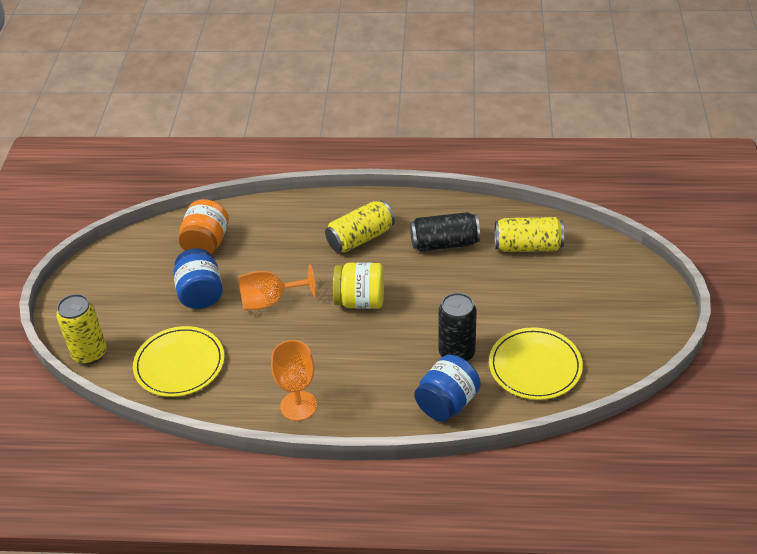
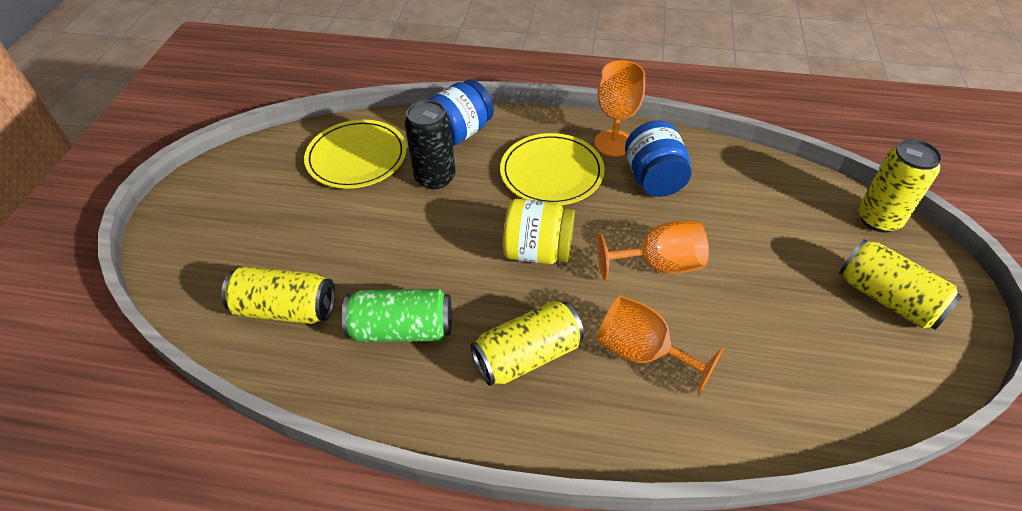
camera: 175 degrees left, 5 degrees up
yellow plate [133,326,224,397] -> yellow plate moved to [500,133,605,205]
blue jar [173,248,223,309] -> blue jar moved to [625,121,692,197]
orange jar [179,199,229,254] -> none
black can [410,212,480,251] -> green can [342,289,452,342]
none -> orange goblet [597,295,724,396]
none -> yellow can [839,239,962,330]

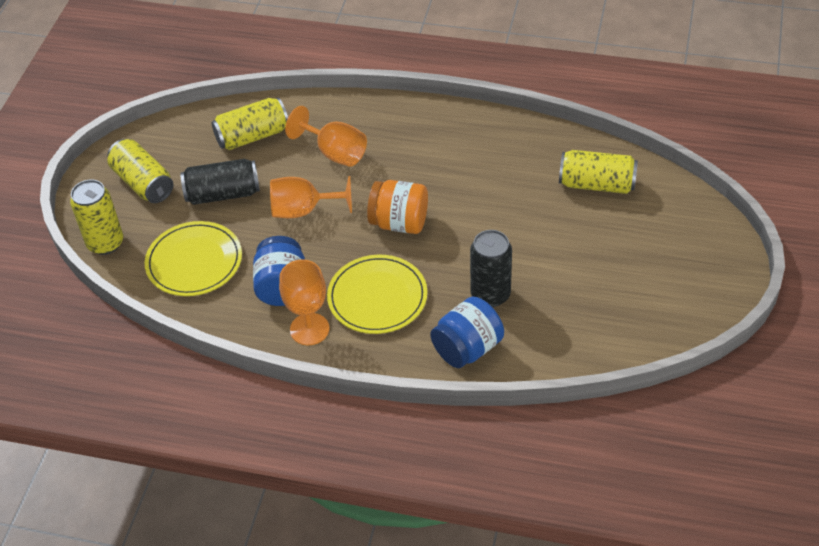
camera: 175 degrees left, 0 degrees up
yellow plate [304,120,407,189] -> yellow plate moved to [145,221,242,296]
green can [342,289,452,342] -> none
yellow can [470,301,584,386] -> yellow can moved to [212,98,288,150]
yellow jar [503,199,575,264] -> orange jar [367,180,428,234]
none -> black can [180,159,260,205]

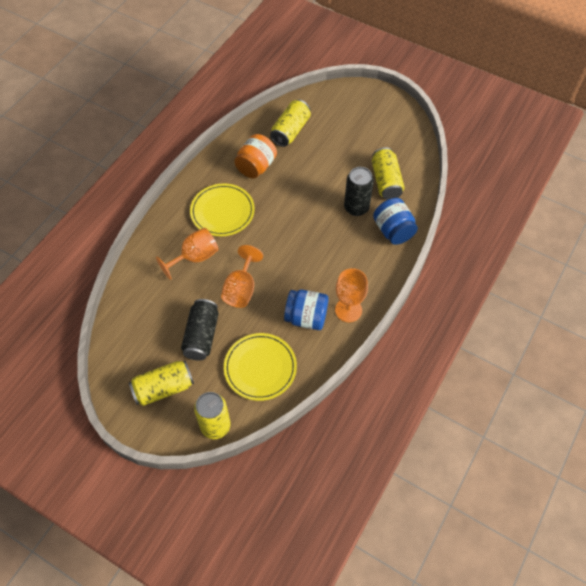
camera: 75 degrees left, 10 degrees up
yellow can [212,98,288,150] -> yellow can moved to [372,147,404,200]
yellow plate [327,255,427,334] -> yellow plate moved to [190,183,255,236]
orange jar [367,180,428,234] -> orange jar moved to [234,134,277,179]

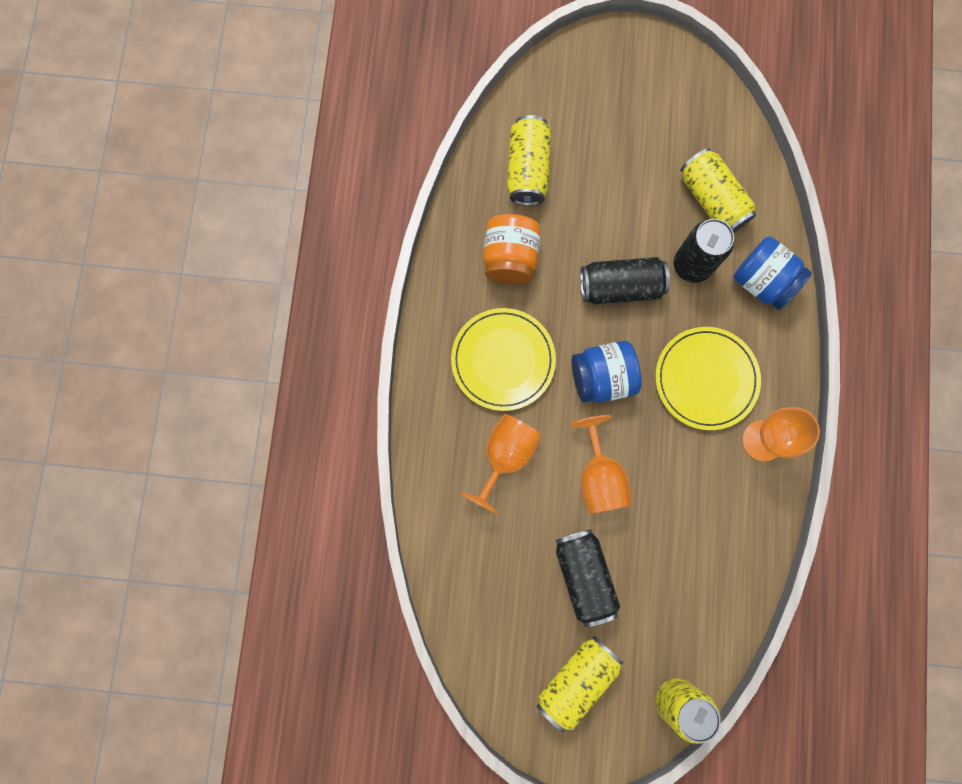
camera: 25 degrees left, 20 degrees up
yellow plate [224,333,297,401] -> yellow plate moved to [655,327,761,430]
blue jar [284,289,329,330] -> blue jar moved to [572,341,642,403]
none -> black can [580,257,670,305]

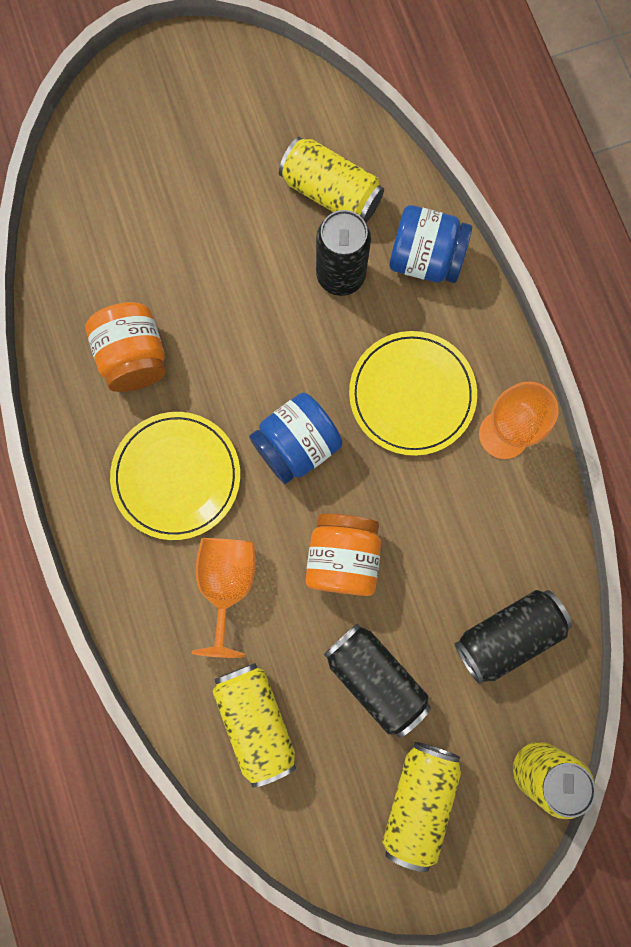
camera: 25 degrees left, 0 degrees up
yellow can [507,115,551,206] -> yellow can moved to [212,663,296,788]
orange goblet [570,415,632,514] -> orange jar [306,514,381,596]
black can [580,257,670,305] -> black can moved to [455,590,572,684]

